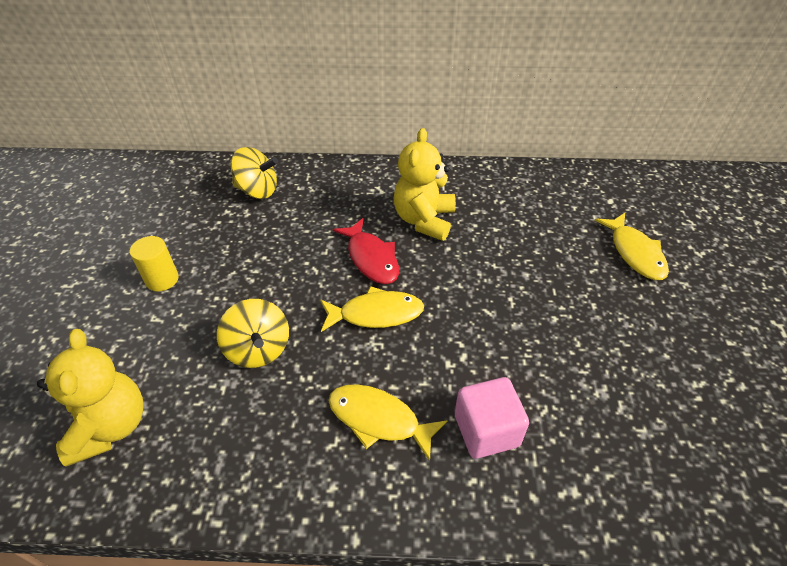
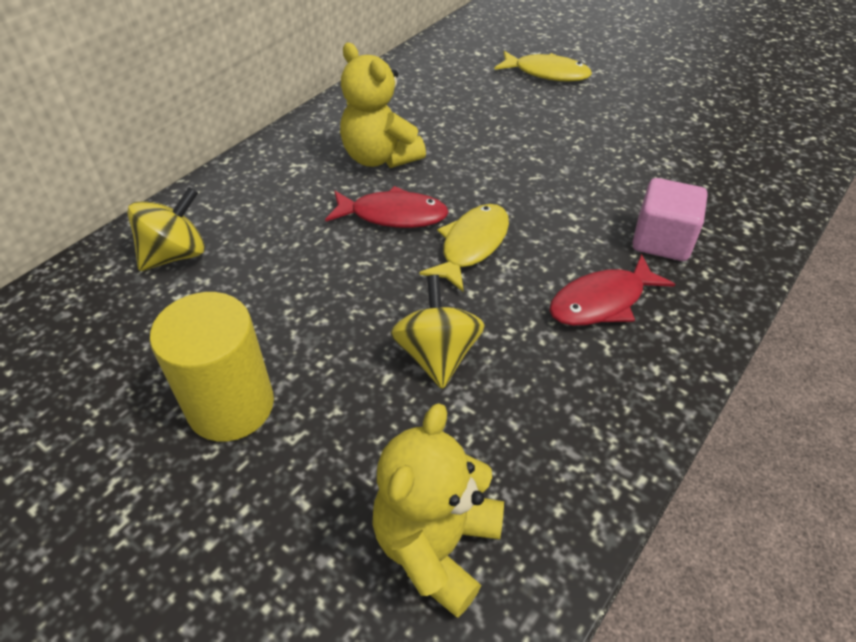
camera: 55 degrees left, 0 degrees up
yellow teddy bear [37,329,143,467] -> yellow teddy bear turned 90 degrees counterclockwise [372,403,504,617]
yellow cylinder [130,236,179,292] -> yellow cylinder [150,292,274,442], size x1.70
yellow spinning top [217,299,289,368] -> yellow spinning top turned 105 degrees counterclockwise [390,275,485,389]
yellow fish [328,384,448,461] -> red fish [549,254,676,326]

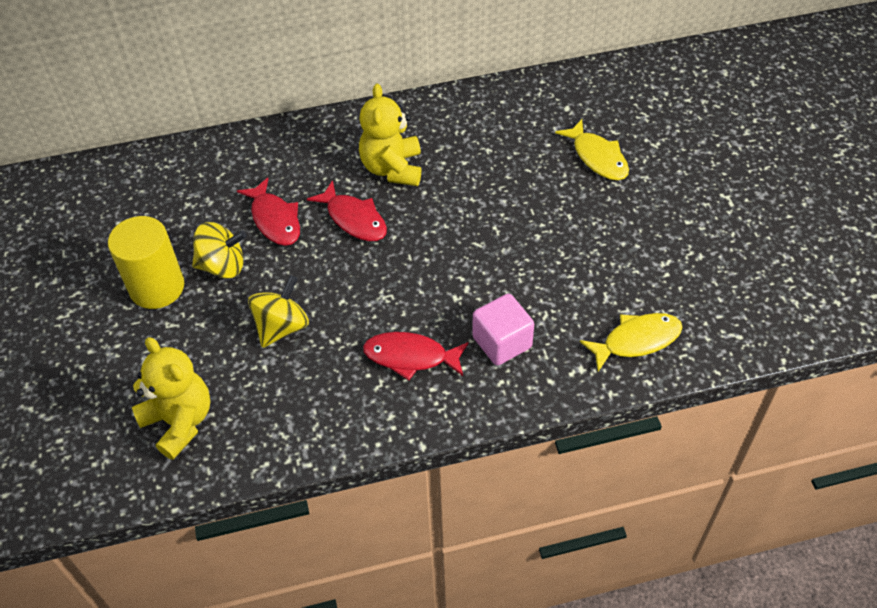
camera: 40 degrees right, 5 degrees up
yellow spinning top [127,187,205,271] -> yellow spinning top moved to [192,222,247,279]
yellow teddy bear [372,403,504,617] -> yellow teddy bear turned 75 degrees clockwise [132,337,210,460]
yellow fish [419,204,509,292] -> yellow fish moved to [580,313,682,371]
none -> red fish [237,178,300,246]

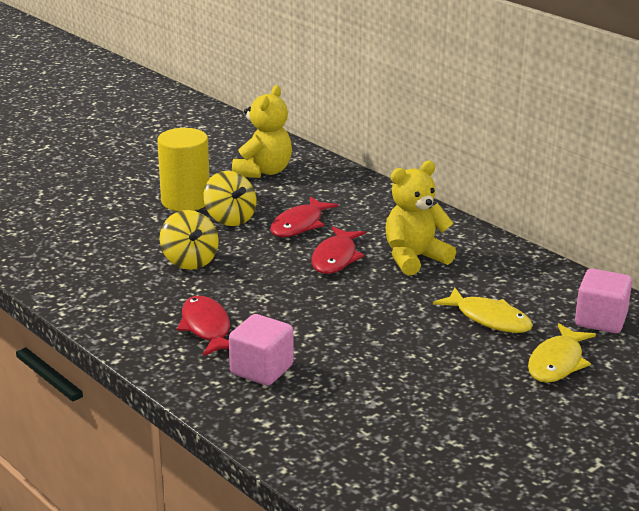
camera: 60 degrees right, 25 degrees down
yellow teddy bear [132,337,210,460] -> yellow teddy bear moved to [232,85,292,178]
yellow spinning top [248,275,309,348] -> yellow spinning top turned 60 degrees clockwise [160,210,219,270]
yellow fish [580,313,682,371] -> yellow fish moved to [433,288,533,333]
none -> pink cube [575,268,632,333]

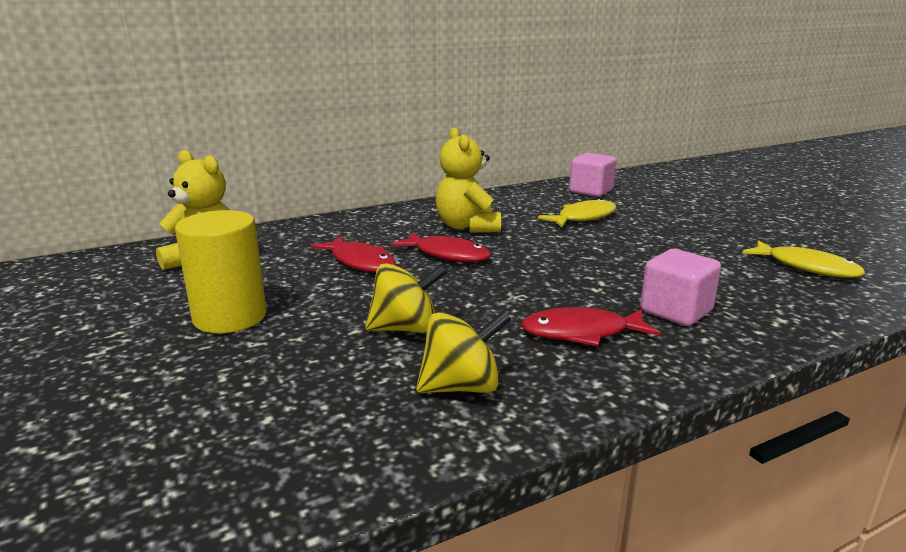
camera: 75 degrees left, 5 degrees down
yellow spinning top [204,171,256,226] -> yellow spinning top moved to [416,310,511,393]
yellow fish [528,323,596,383] -> yellow fish moved to [742,240,865,278]

